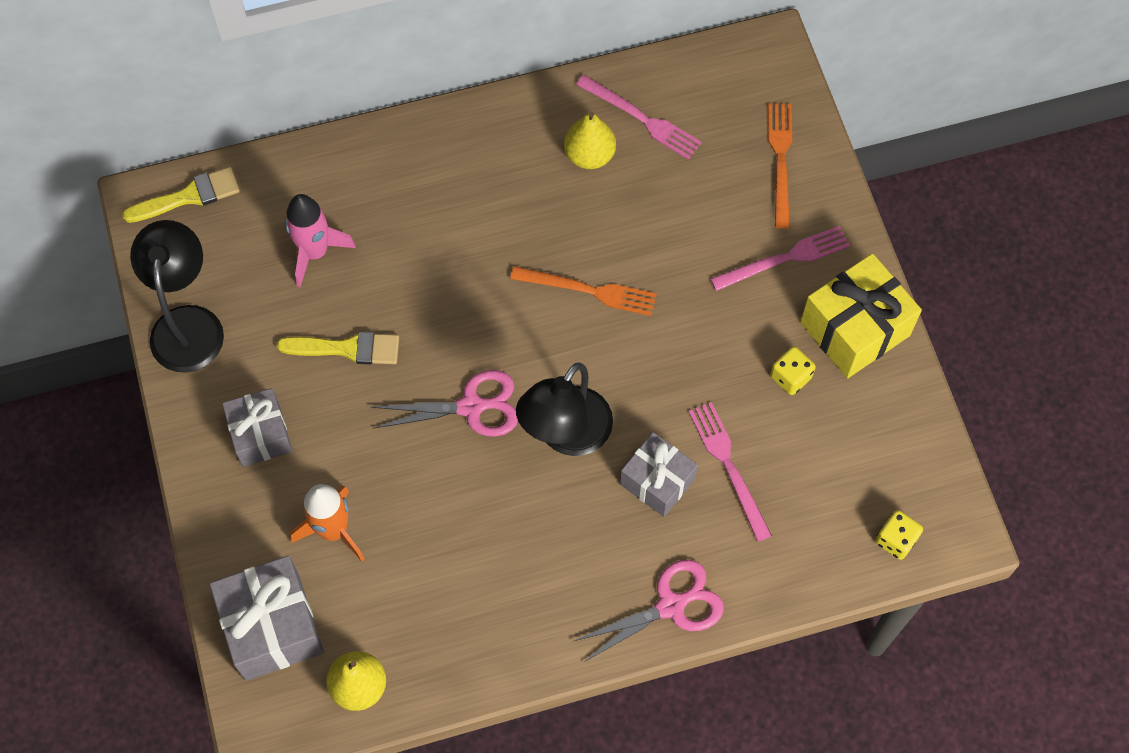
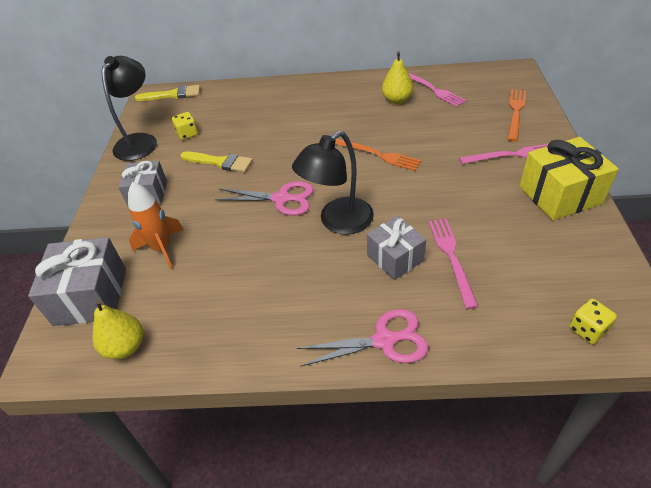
camera: 20 degrees right, 20 degrees down
pink rocket [285,194,356,287] -> none
yellow dice [770,346,816,395] -> yellow dice moved to [172,112,198,140]

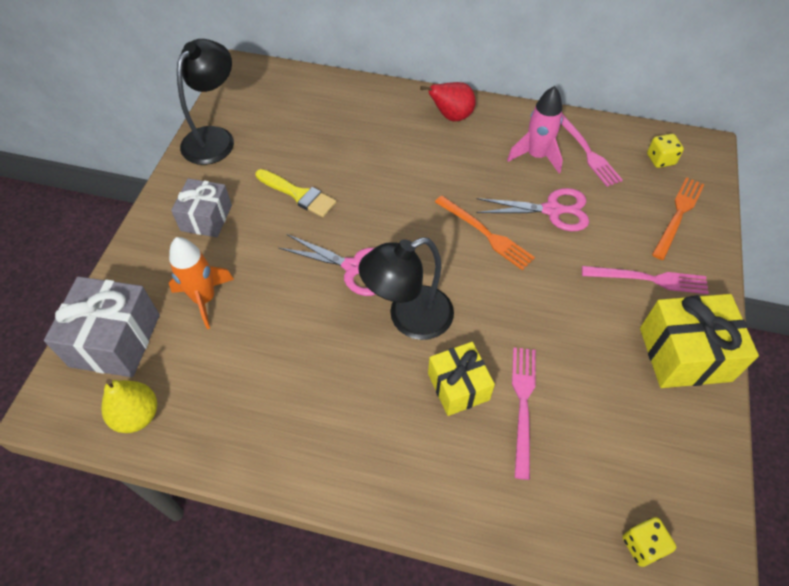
camera: 10 degrees right, 10 degrees up
yellow brush [135,85,200,101] -> none
yellow dice [172,112,198,140] -> yellow dice moved to [647,134,684,168]
pink scissors [297,309,428,367] -> pink scissors moved to [477,188,589,231]
grey gift [367,216,426,280] -> yellow gift [428,342,495,416]
yellow pear [382,52,413,104] -> pink rocket [507,86,563,173]
none -> red pear [420,82,476,121]

